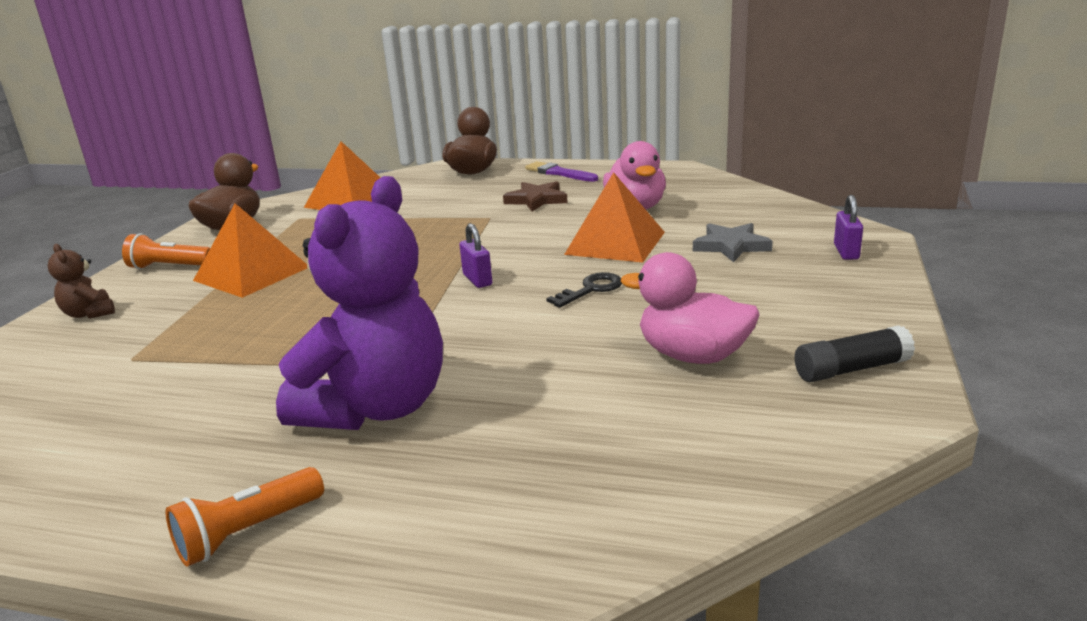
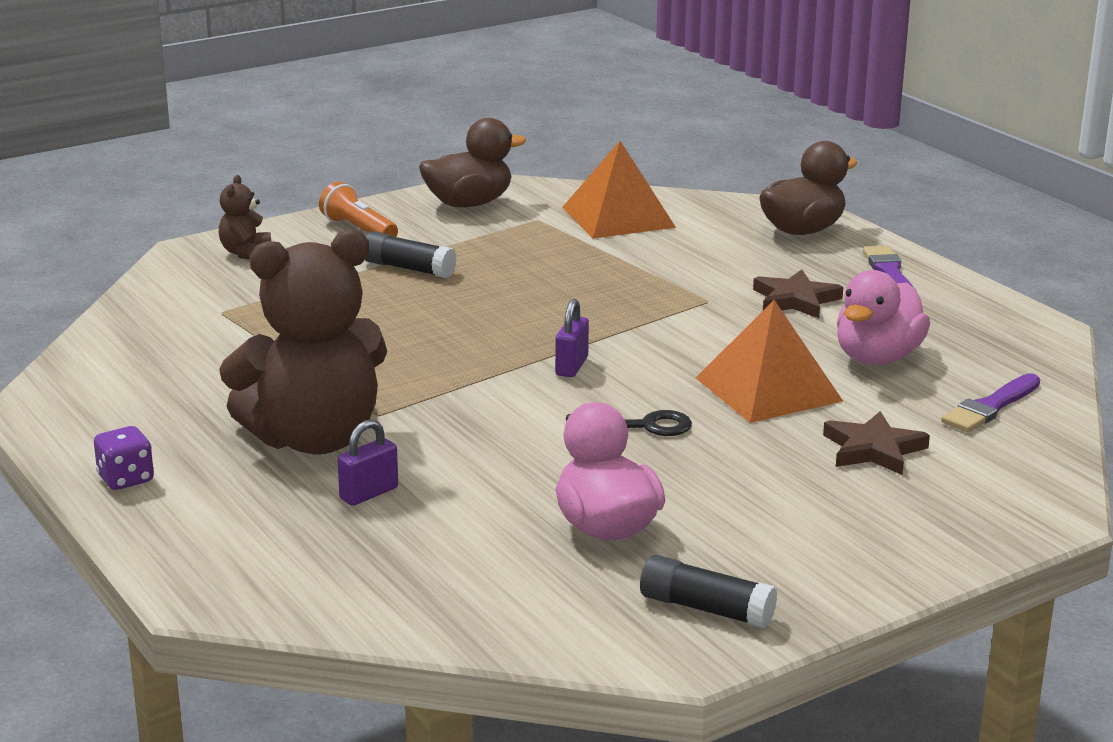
camera: 40 degrees right, 0 degrees up
orange flashlight [165,467,324,566] -> purple dice [94,426,154,490]
orange pyramid [193,203,308,298] -> black glue stick [365,231,457,278]
purple teddy bear [276,176,443,430] -> brown teddy bear [219,229,387,455]
grey star [693,223,773,262] -> brown star [823,411,930,475]
purple padlock [834,195,863,260] -> purple padlock moved to [337,419,398,506]
none -> purple brush [941,373,1040,432]

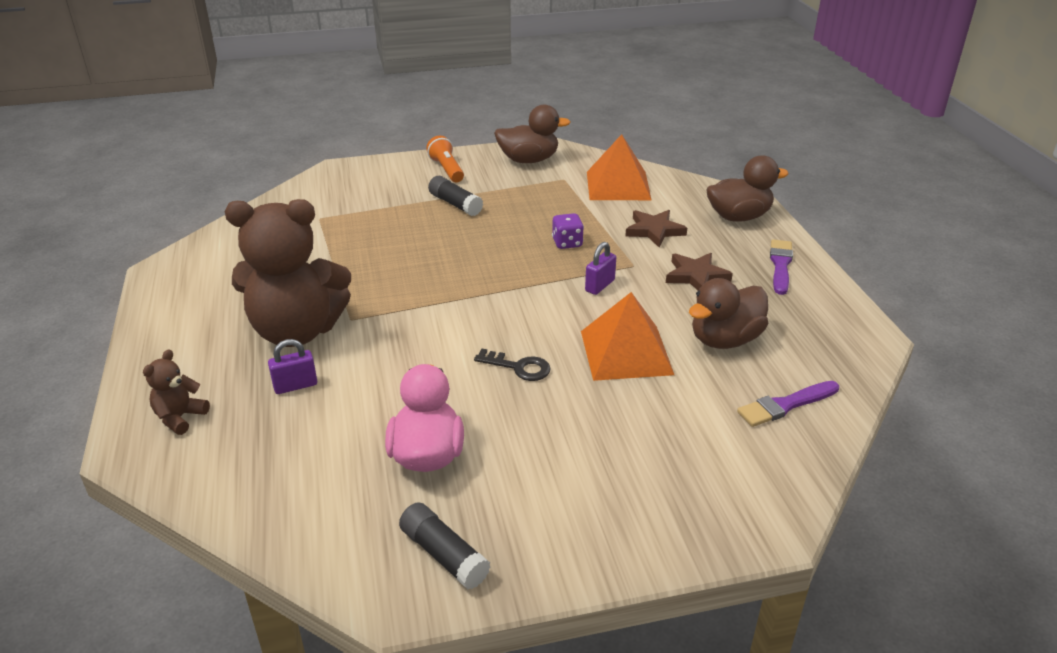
camera: 20 degrees right, 10 degrees up
purple dice [94,426,154,490] -> purple dice moved to [552,213,584,249]
brown teddy bear [219,175,271,260] -> brown teddy bear moved to [143,349,210,435]
purple padlock [555,299,589,377] -> purple padlock moved to [585,242,616,295]
brown star [823,411,930,475] -> brown star moved to [625,210,687,247]
pink duck [837,270,930,365] -> brown duck [689,278,768,349]

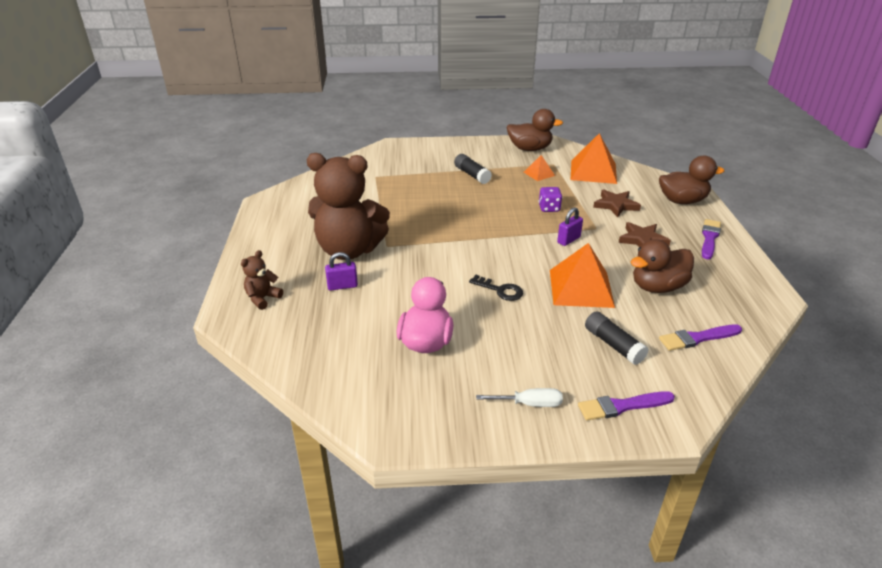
camera: 10 degrees right, 0 degrees up
black glue stick [399,502,491,589] -> black glue stick moved to [585,311,648,365]
orange flashlight [426,136,464,183] -> none
none -> white screwdriver [476,388,563,407]
none -> orange pyramid [524,155,555,181]
none -> purple brush [578,391,675,421]

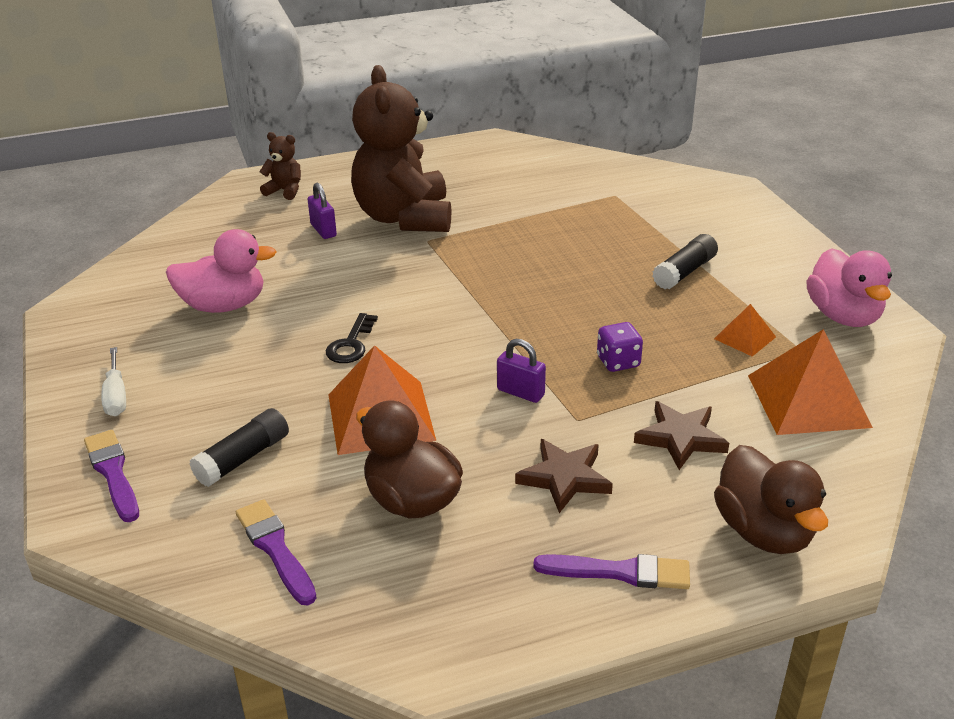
camera: 75 degrees right, 0 degrees up
brown duck [507,109,563,151] -> pink duck [806,248,892,327]

